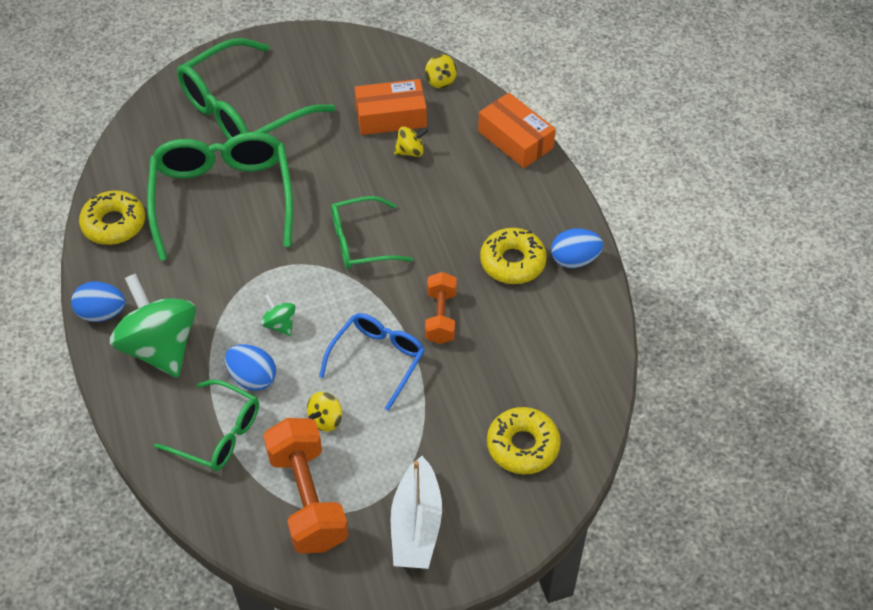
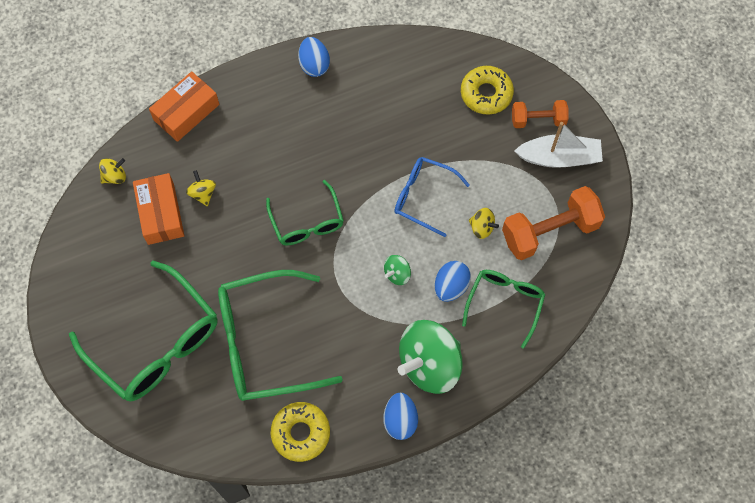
camera: 95 degrees left, 15 degrees up
orange dumbbell [425,272,457,344] -> orange dumbbell moved to [512,100,569,128]
yellow donut [480,228,547,284] -> none

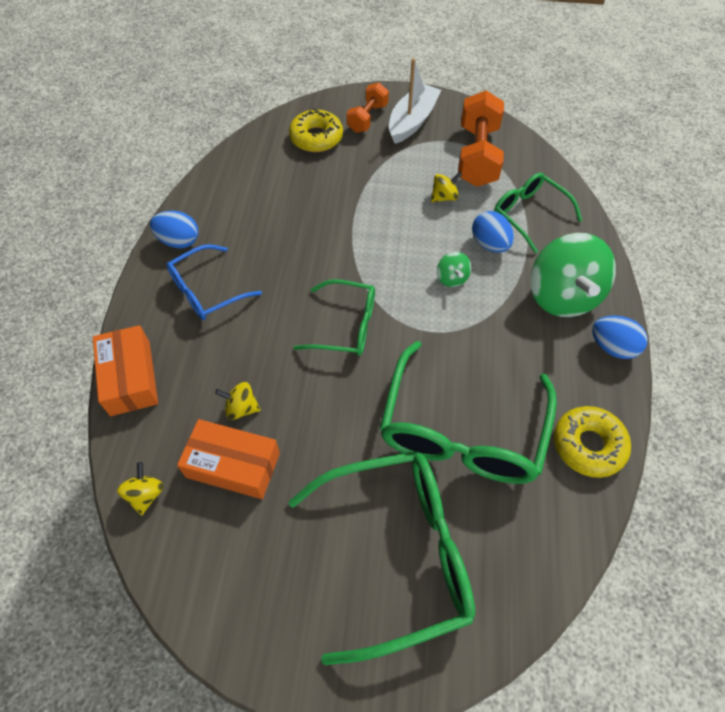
camera: 60 degrees left, 10 degrees down
blue glasses [394,157,470,237] -> blue glasses moved to [166,244,262,320]

